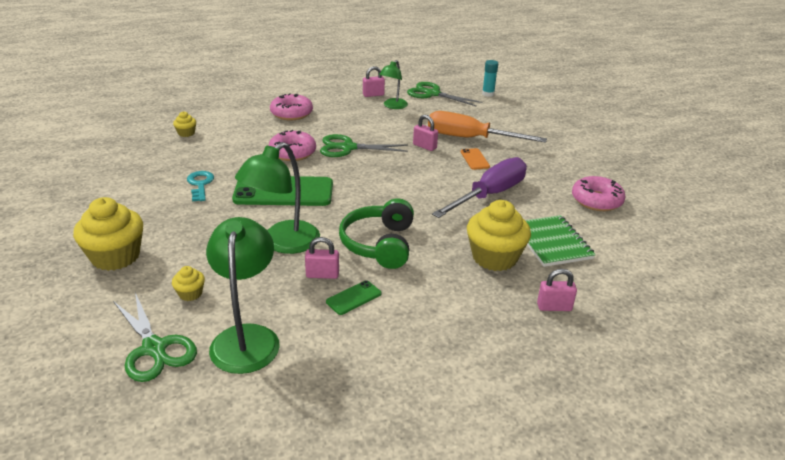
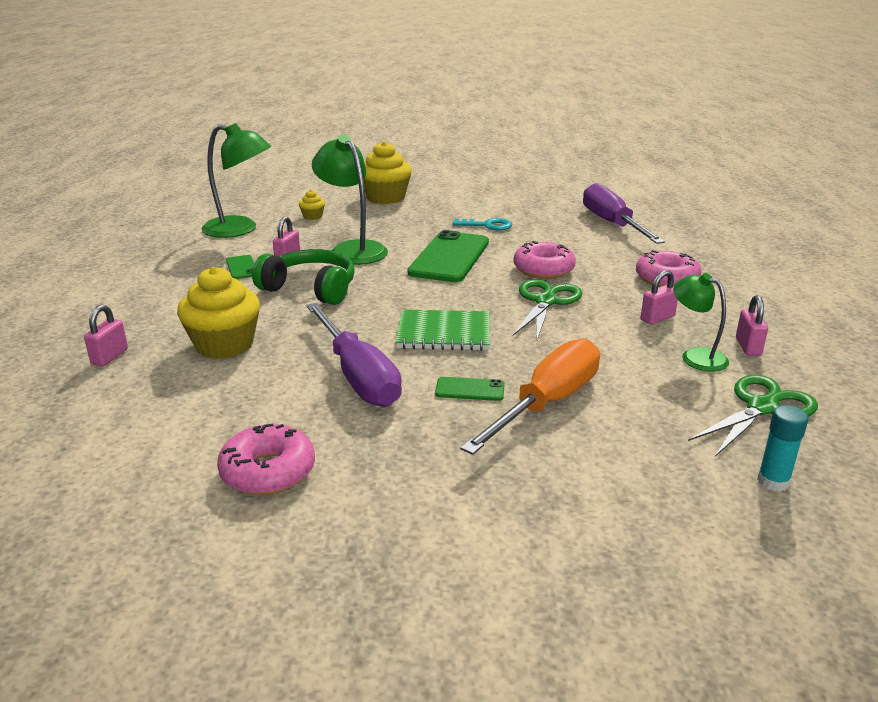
camera: 110 degrees right, 5 degrees down
green scissors [113,292,197,382] -> none
yellow cupcake [173,111,196,137] -> purple screwdriver [583,183,665,244]
pink padlock [413,115,438,151] -> pink padlock moved to [641,270,678,324]
orange phone [461,148,490,170] -> green phone [435,377,505,401]
green notebook [525,215,596,267] -> green notebook moved to [396,310,490,351]

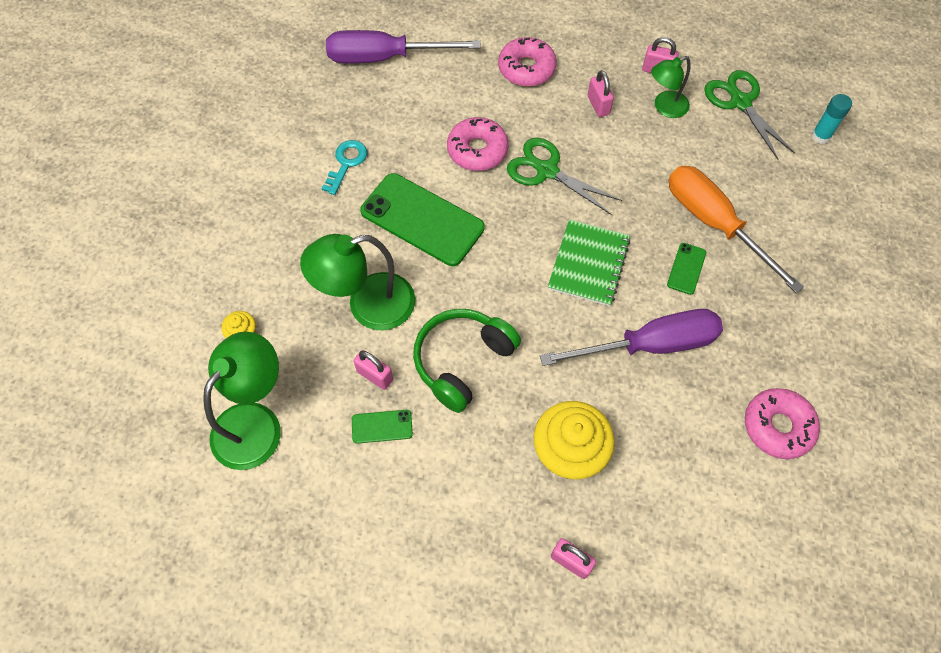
camera: 75 degrees left, 35 degrees up
yellow cupcake [364,141,412,204] -> none

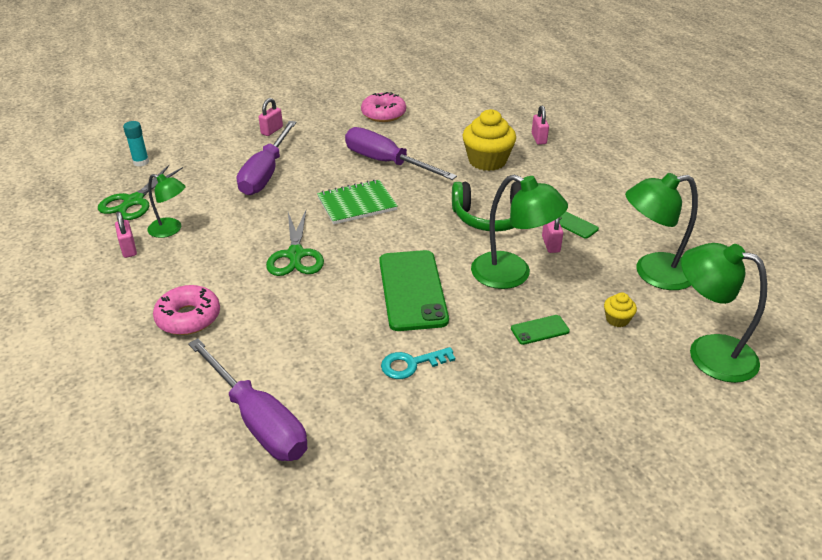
camera: 130 degrees left, 25 degrees down
pink donut [447,117,508,171] -> none
pink padlock [588,70,614,117] -> pink padlock moved to [259,98,283,136]
green phone [667,243,706,295] -> green phone moved to [511,315,570,345]
orange screwdriver [668,166,804,293] -> purple screwdriver [237,121,297,195]
none -> green lamp [681,243,767,383]

